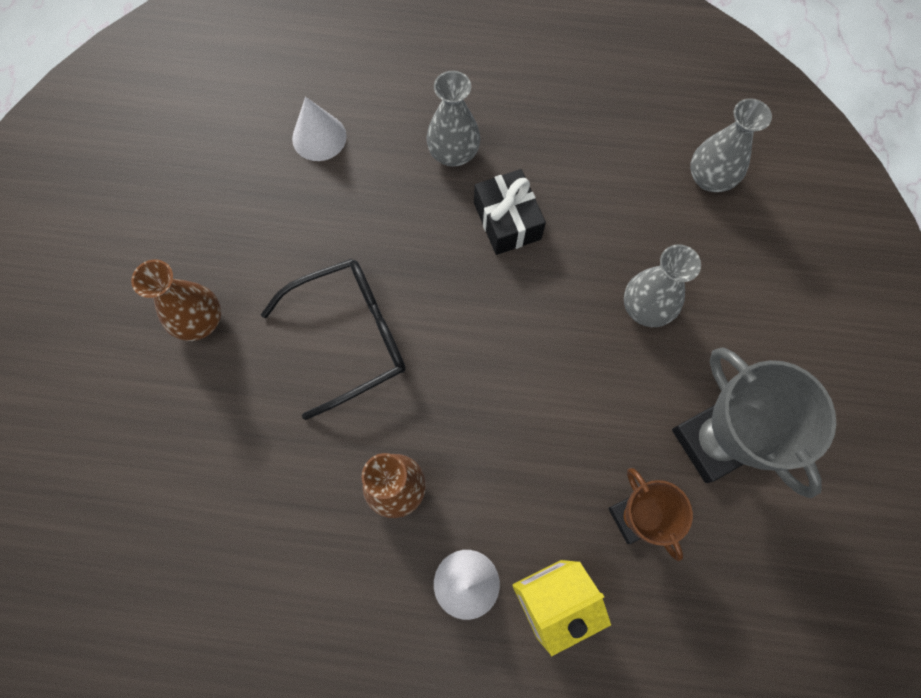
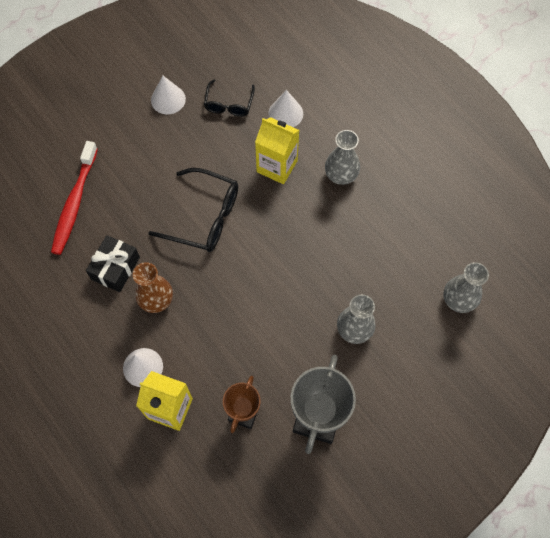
camera: 45 degrees right, 5 degrees down
brown vase [131,260,221,341] -> none
black gift [474,169,546,255] -> black gift moved to [86,235,140,292]
none -> red toothbrush [51,141,98,255]
none -> white cone [151,76,186,114]
none -> black glasses [204,79,255,117]
none -> yellow carton [255,117,299,184]

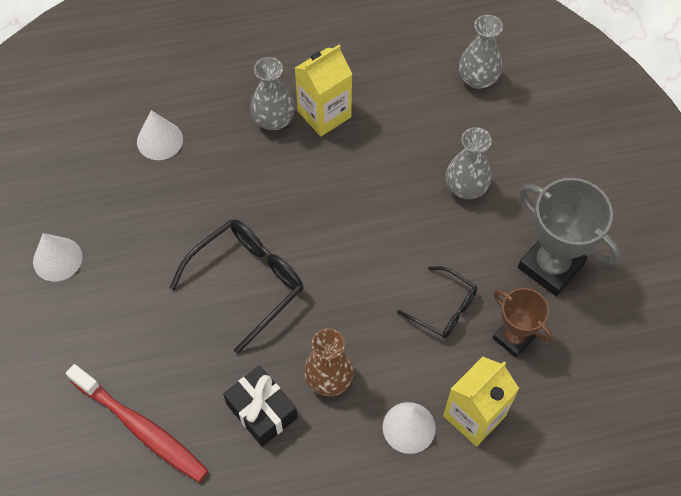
camera: 65 degrees left, 5 degrees down
black glasses [204,79,255,117] -> black glasses moved to [397,266,477,338]
yellow carton [255,117,299,184] -> yellow carton moved to [295,45,352,137]

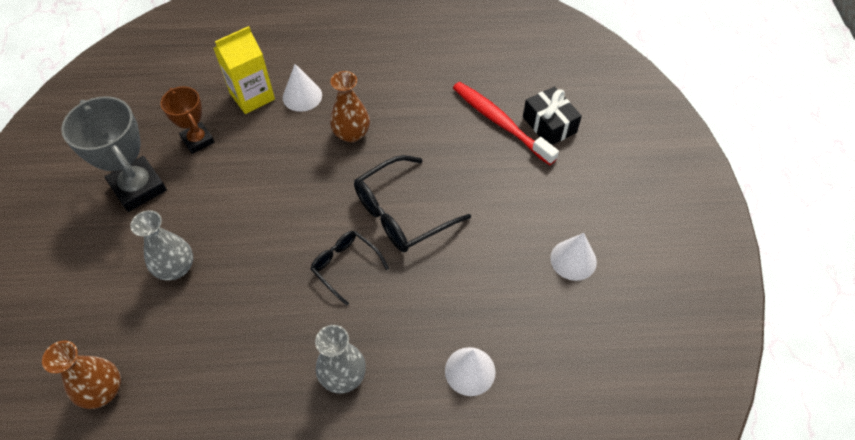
camera: 170 degrees left, 5 degrees down
black gift [223,365,298,447] -> black gift moved to [523,86,582,145]
yellow carton [295,45,352,137] -> none
black glasses [397,266,477,338] -> black glasses moved to [311,231,389,306]
grey vase [459,15,503,89] -> brown vase [42,341,121,409]

